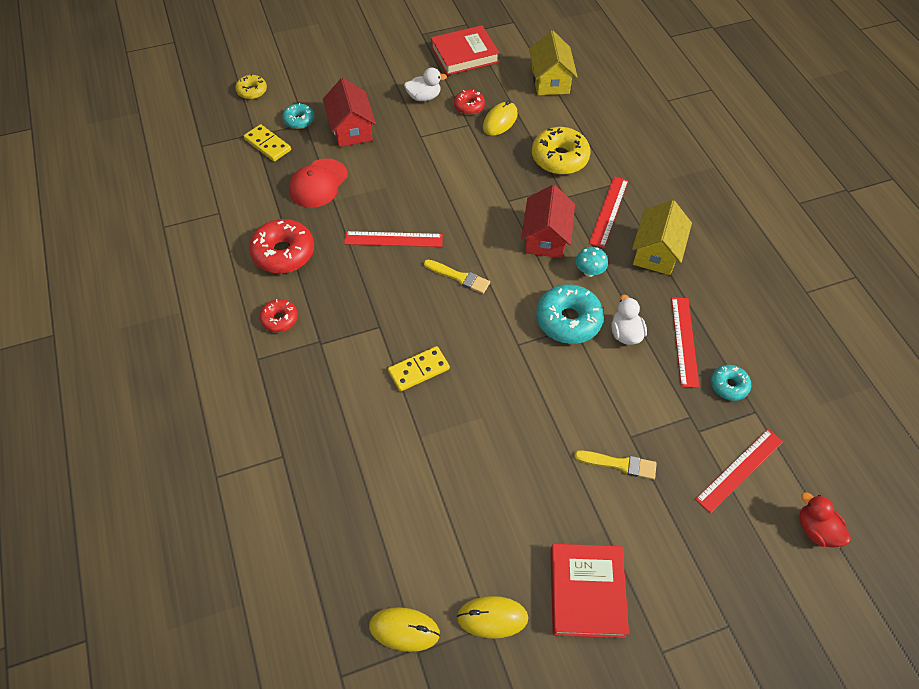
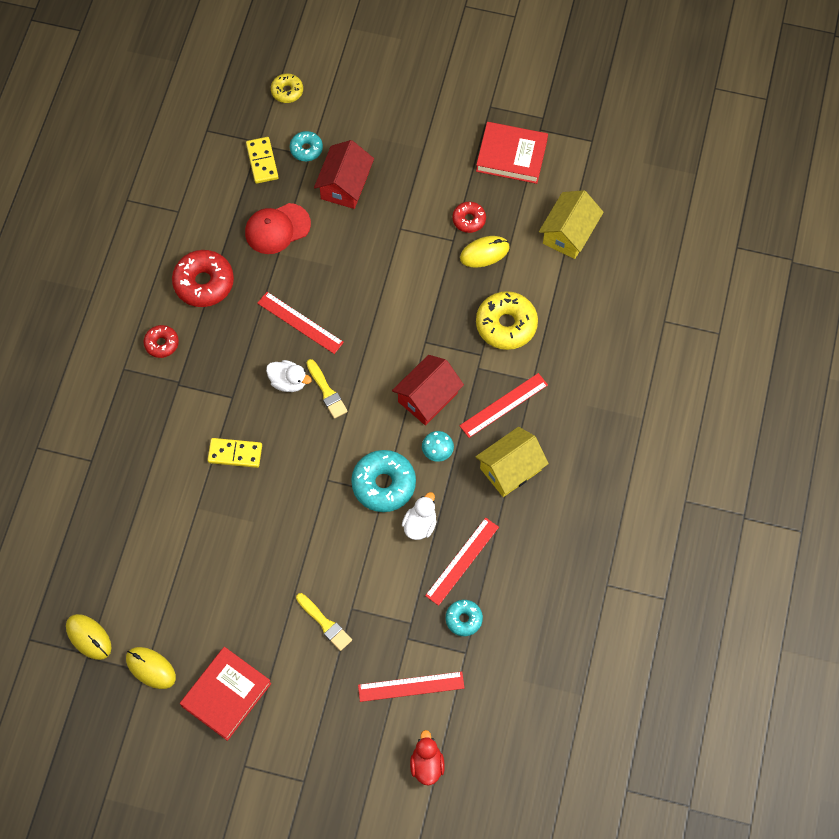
camera: 35 degrees right, 10 degrees up
white duck [404,68,447,101] -> white duck moved to [266,360,312,392]

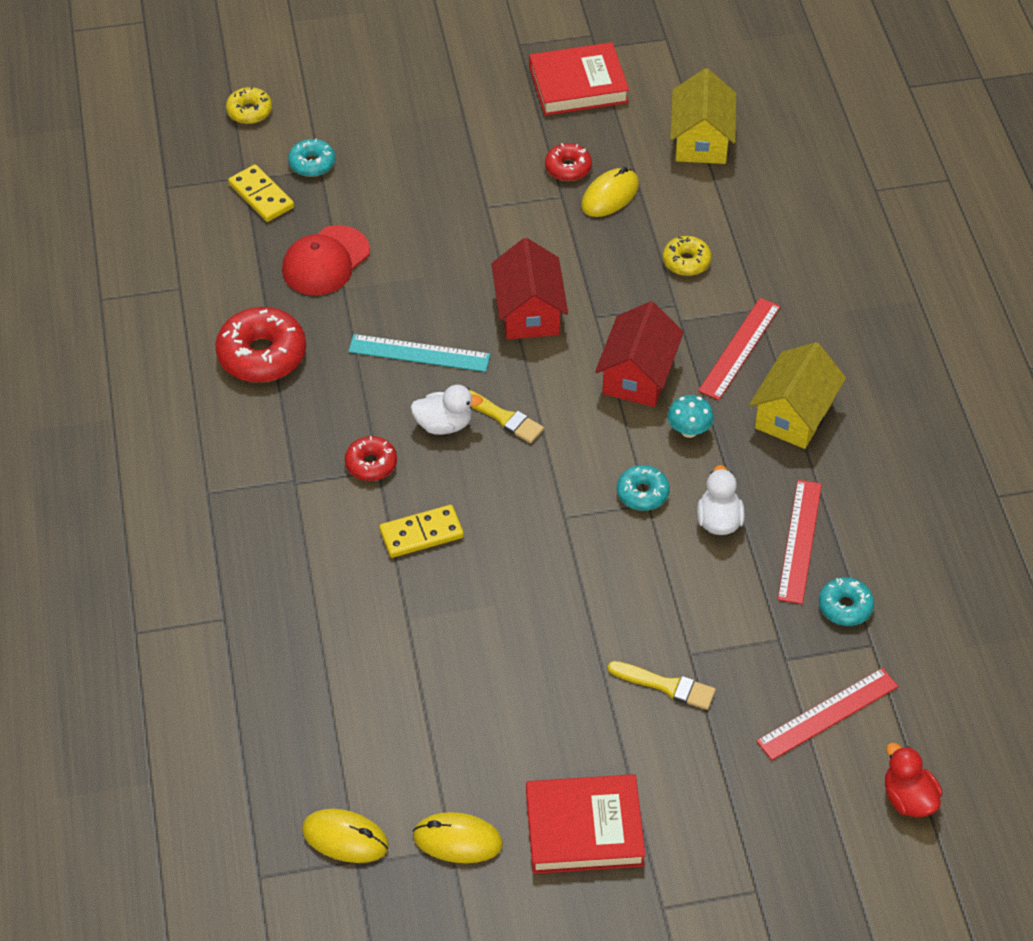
camera: 25 degrees left, 15 degrees down
red donut [143,325,179,358] -> red donut moved to [345,436,397,481]
red book [180,647,271,741] -> red book turned 75 degrees clockwise [526,774,646,874]
red ruler [257,292,344,354] -> turquoise ruler [348,334,490,372]
red house [314,140,374,209] -> red house moved to [491,238,568,340]
turquoise donut [351,450,416,512] -> turquoise donut [617,465,670,511], size x0.56
yellow donut [476,291,538,350] -> yellow donut [663,236,712,276], size x0.56

